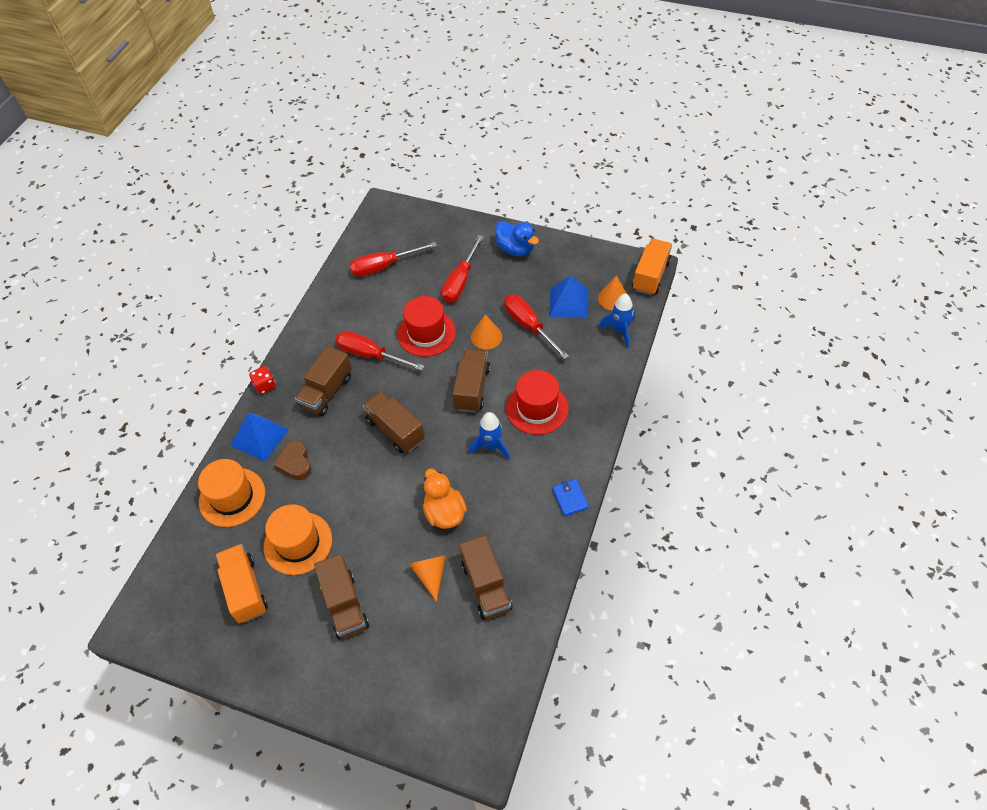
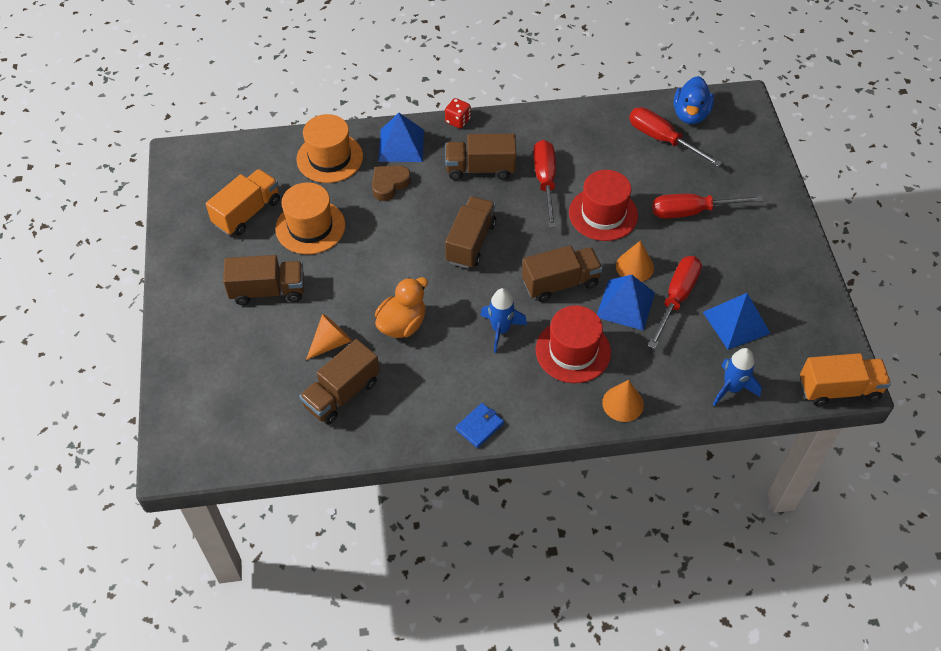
camera: 60 degrees right, 0 degrees up
brown truck [314,554,369,640] -> brown truck turned 135 degrees counterclockwise [223,255,304,305]
blue duck [495,221,539,256] -> blue duck moved to [674,76,714,124]
orange cone [598,275,627,311] -> orange cone moved to [602,380,644,422]
none -> blue pyramid [597,275,655,331]

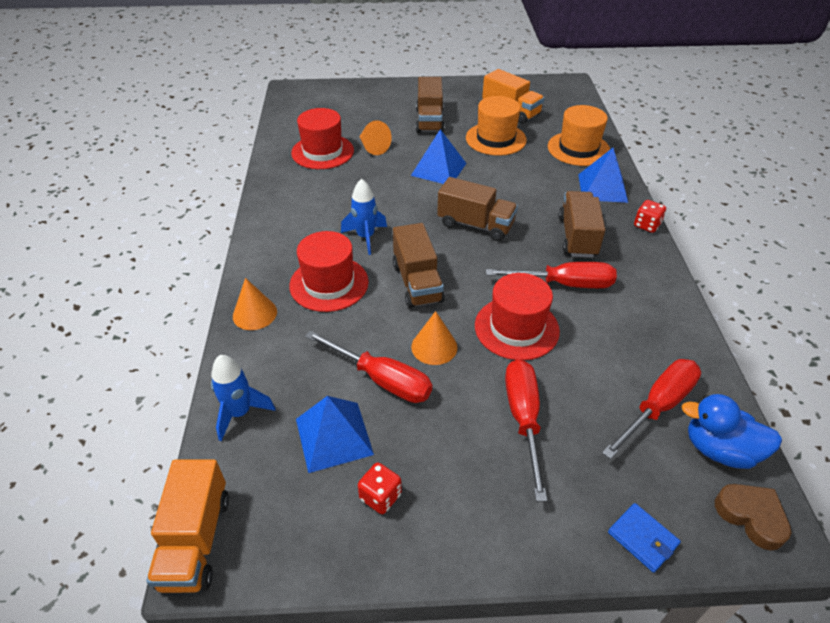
camera: 95 degrees right, 10 degrees down
brown truck [299,339,380,425] -> red hat [291,108,354,169]
brown heart [372,165,411,201] -> brown heart moved to [715,484,791,551]
orange duck [375,277,428,338] -> none
blue wallet [455,403,504,448] -> blue wallet moved to [608,503,681,573]
blue pyramid [597,275,655,331] -> blue pyramid moved to [411,129,467,184]
none -> red dice [358,463,402,514]

